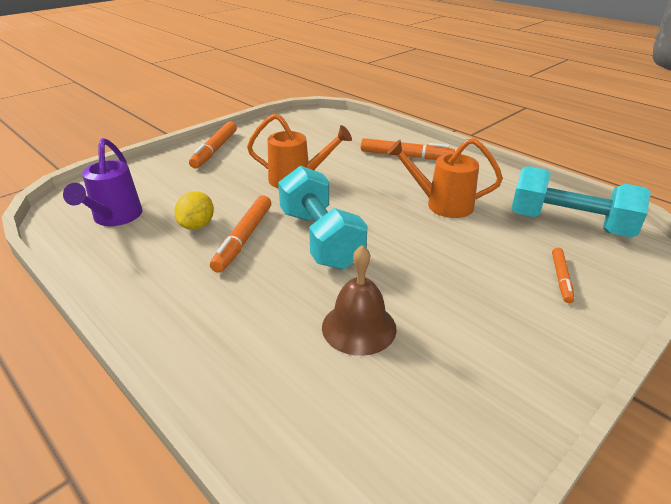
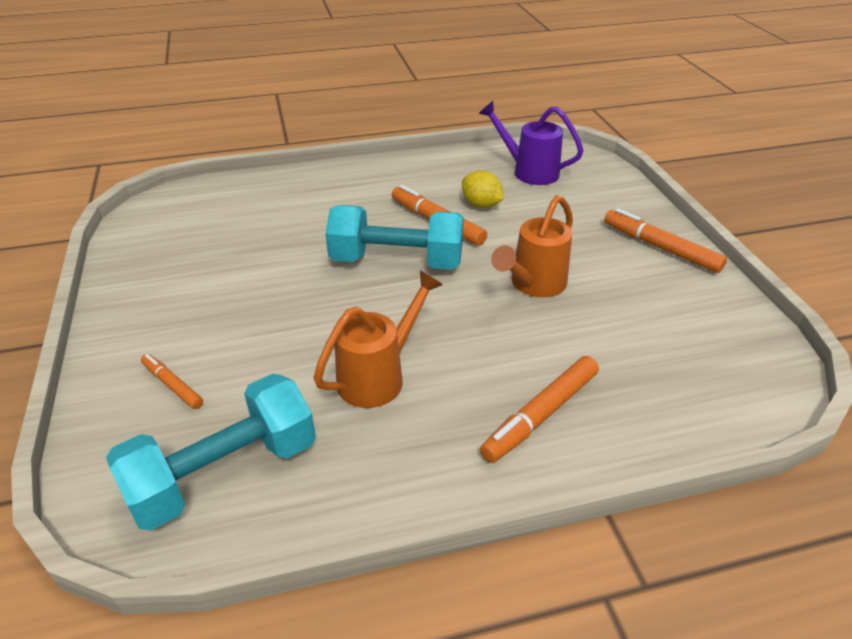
camera: 120 degrees right, 5 degrees up
brown bell [322,245,397,356] -> none

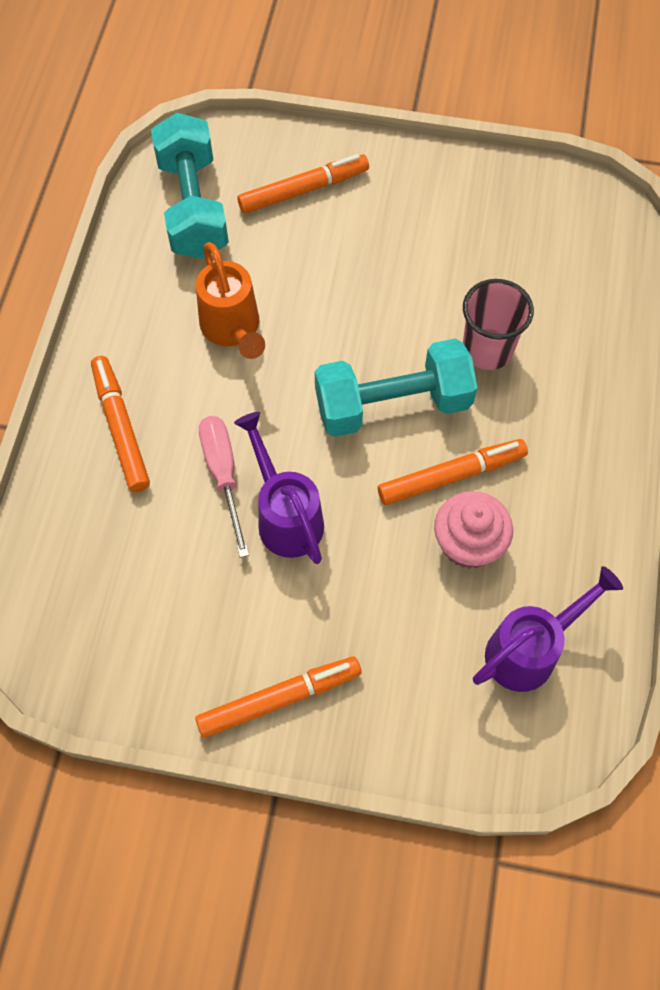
camera: 115 degrees right, 25 degrees up
orange marker [141,354,203,409] -> orange marker [237,154,369,214], size x1.69
turquoise dumbbell [325,205,464,270] -> turquoise dumbbell turned 45 degrees clockwise [315,339,477,437]
yellow lemon [462,170,504,208] -> pink cupcake [434,491,513,569]
orange watering can [491,195,573,298] -> purple watering can [234,412,324,564]
none -> pink screwdriver [199,416,249,558]
none -> pink cup [463,279,534,370]

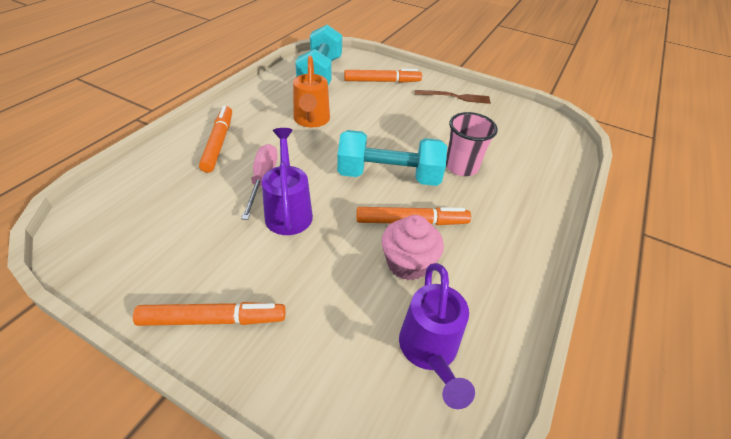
camera: 15 degrees right, 20 degrees down
purple watering can [473,566,623,692] -> purple watering can turned 105 degrees clockwise [399,263,475,409]
none -> brown fork [415,90,491,104]

